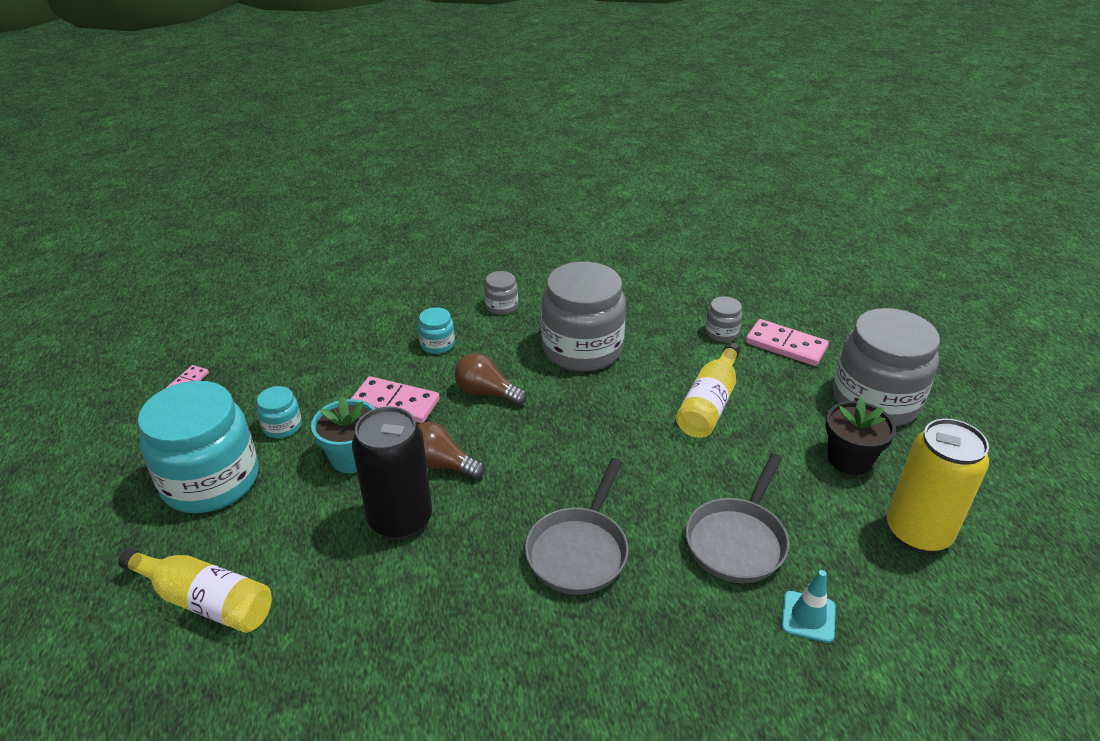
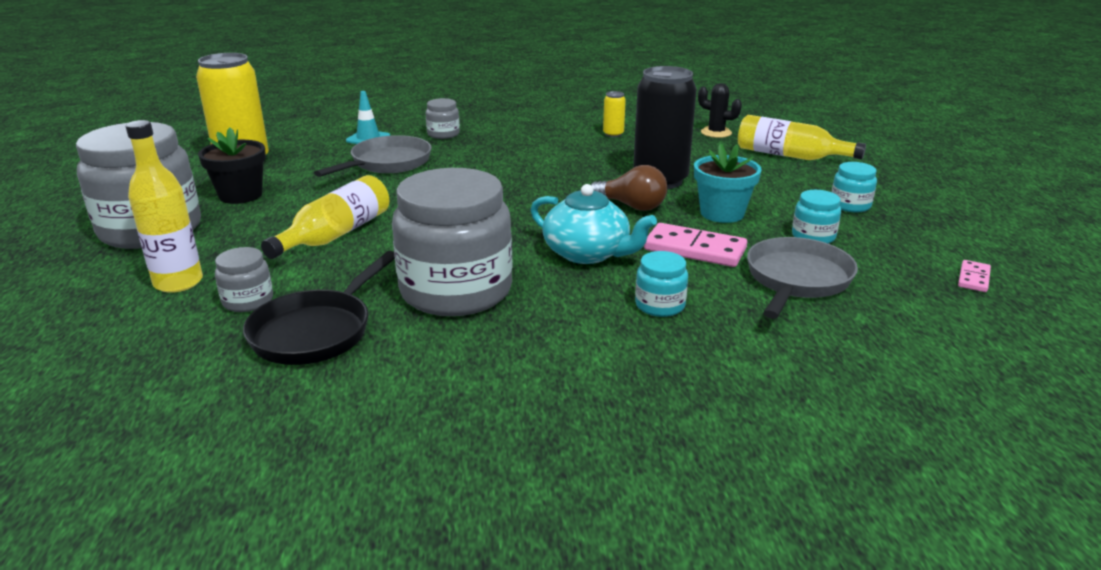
camera: 175 degrees left, 10 degrees down
turquoise jar [138,381,259,513] -> turquoise jar [832,162,877,213], size x0.43
brown light bulb [455,353,527,406] -> turquoise teapot [531,184,657,264]
grey jar [484,271,518,315] -> grey jar moved to [426,98,460,139]
grey pan [525,458,629,595] -> grey pan moved to [747,237,858,319]
pink domino [746,319,829,366] -> yellow bottle [126,120,203,293]
none -> black pan [243,251,395,365]
none -> yellow can [603,91,626,137]
none -> black cactus [698,83,742,138]

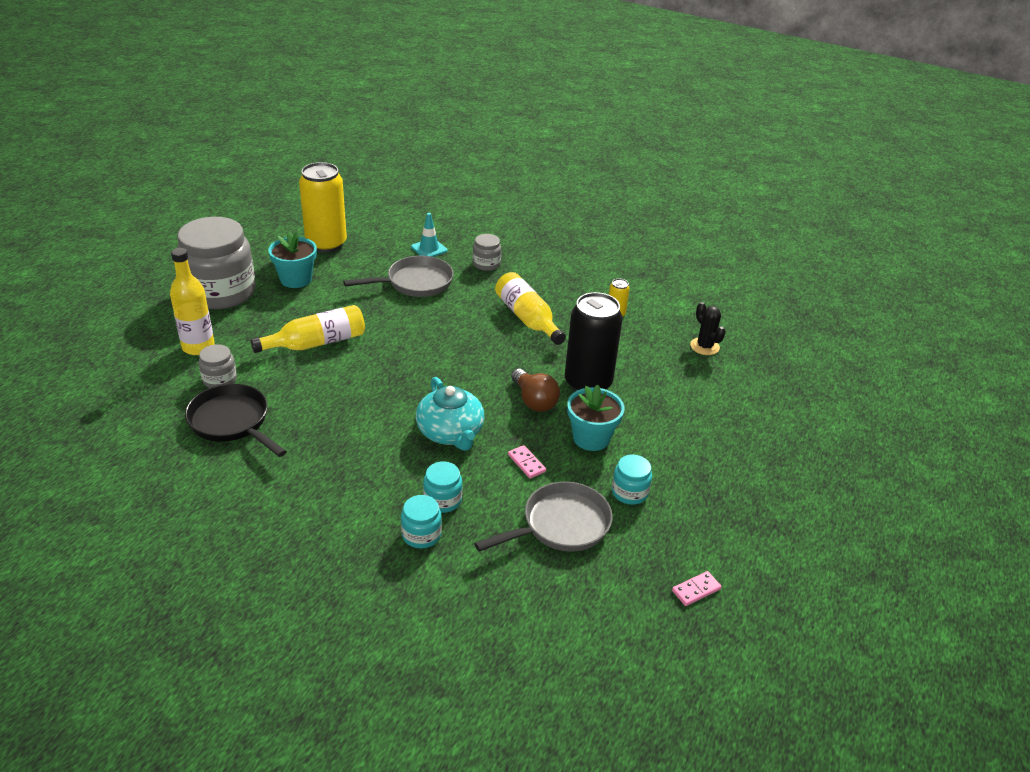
camera: 30 degrees right, 10 degrees up
black flower pot [198,128,266,204] -> turquoise flower pot [268,231,317,288]
black pan [243,251,395,365] -> black pan turned 75 degrees clockwise [185,384,287,457]
grey jar [392,168,513,316] -> none
pink domino [644,223,747,267] -> pink domino [508,445,546,479], size x0.53
yellow bottle [738,115,866,160] -> yellow bottle moved to [495,272,566,345]
turquoise jar [832,162,877,213] -> turquoise jar moved to [401,495,442,549]

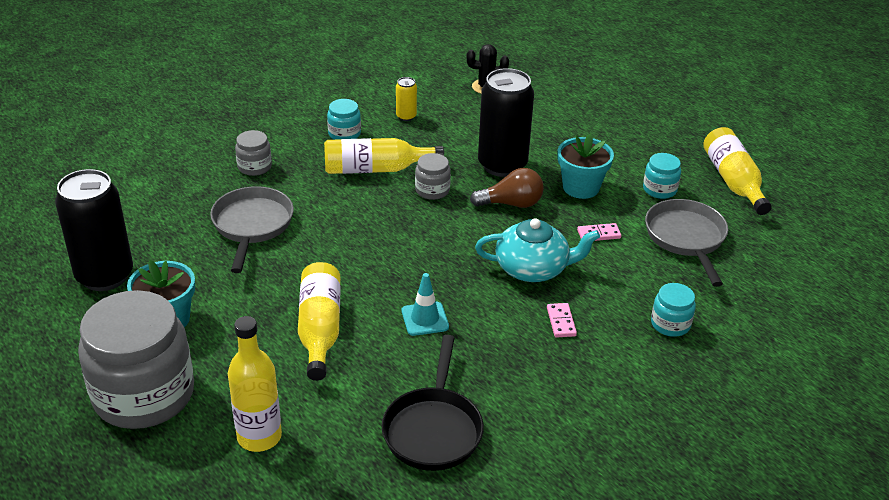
camera: 65 degrees left, 0 degrees up
black pan [185,384,287,457] -> black pan turned 60 degrees counterclockwise [382,335,484,471]
grey jar [199,344,237,388] -> grey jar moved to [415,153,451,200]
yellow can [299,162,347,253] -> black can [55,169,133,291]
turquoise traffic cone [411,213,448,257] -> turquoise traffic cone moved to [402,273,449,336]
turquoise jar [423,461,462,513] -> turquoise jar moved to [327,99,361,140]
pink domino [672,571,721,606] -> pink domino moved to [547,303,577,338]
none -> yellow bottle [703,127,772,215]

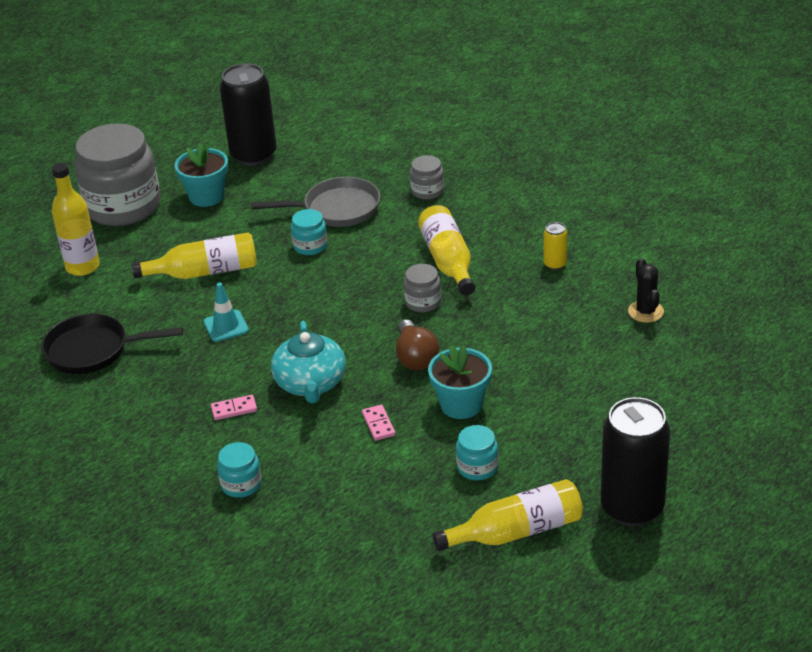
camera: 85 degrees right, 0 degrees up
turquoise jar [327,99,361,140] -> turquoise jar moved to [291,209,328,255]
black can [478,68,534,177] -> black can moved to [601,397,670,526]
grey pan [645,199,728,287] -> none

